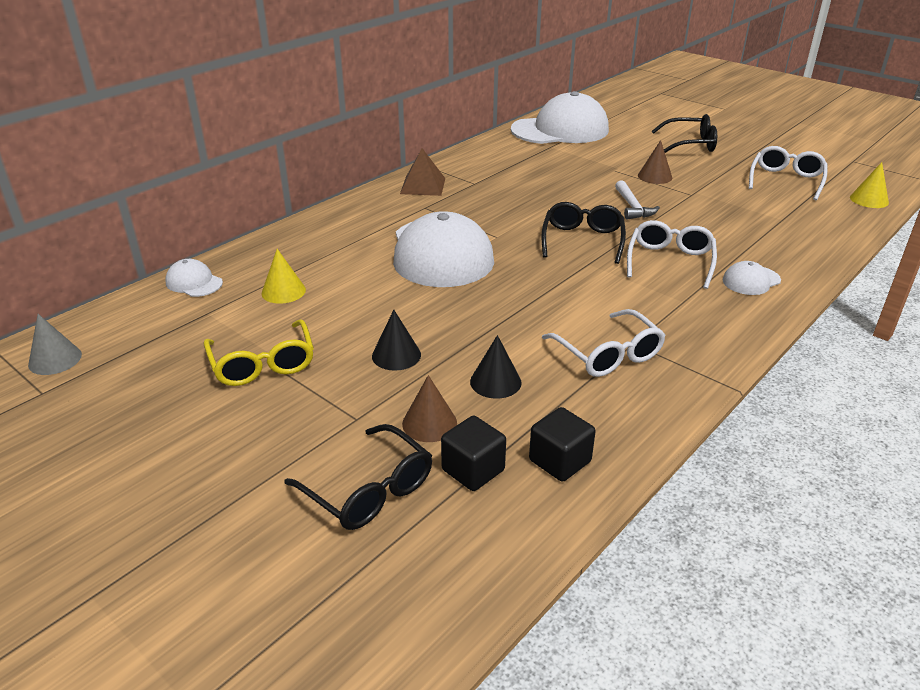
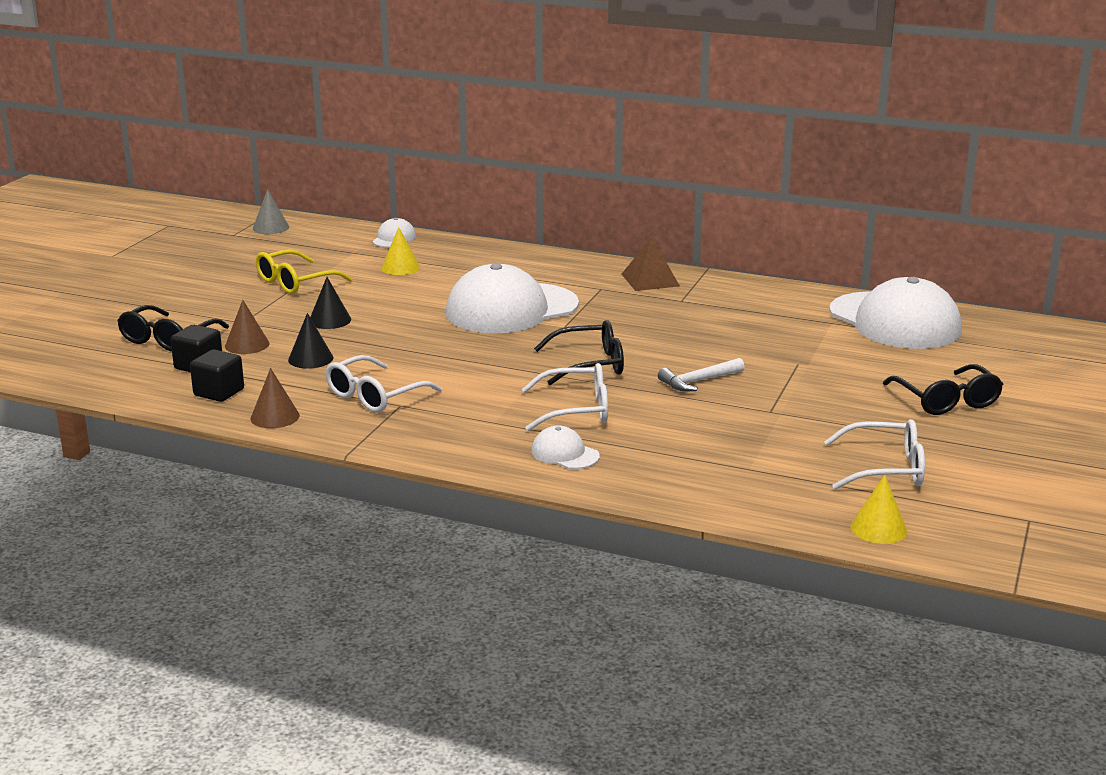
camera: 70 degrees right, 10 degrees down
brown cone [638,140,673,184] -> brown cone moved to [250,368,300,428]

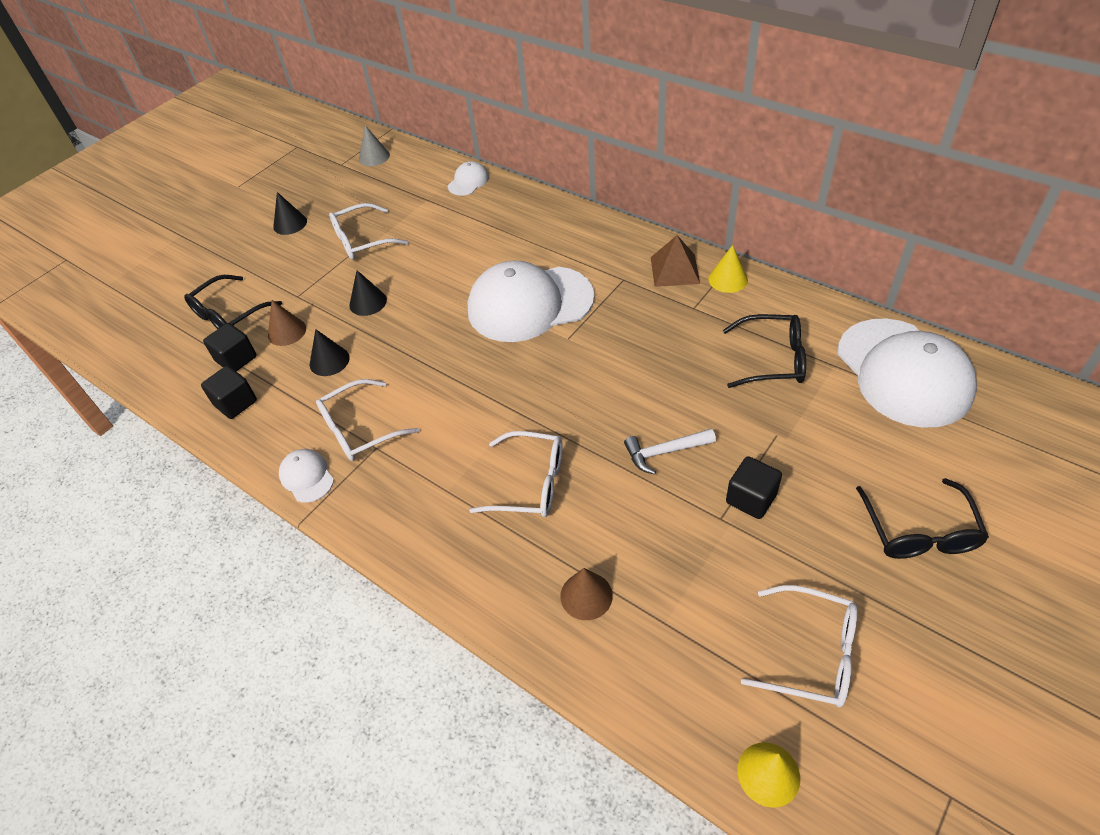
camera: 20 degrees right, 25 degrees up
brown cone [250,368,300,428] -> brown cone moved to [560,568,613,620]
yellow glasses [256,249,352,294] -> white glasses [329,203,409,260]
yellow cone [381,227,420,275] -> yellow cone moved to [708,245,748,293]
white cap [531,426,600,469] -> white cap moved to [279,449,334,503]
black glasses [534,320,624,385] -> black glasses moved to [723,314,806,388]
none -> black cone [273,192,307,235]
none -> black cube [726,456,782,519]

